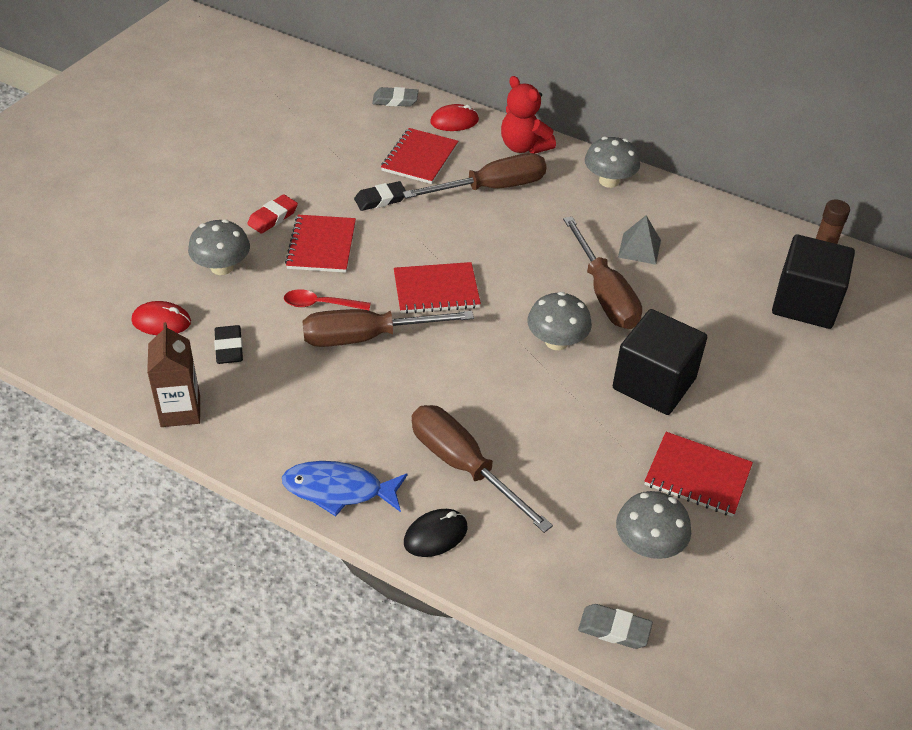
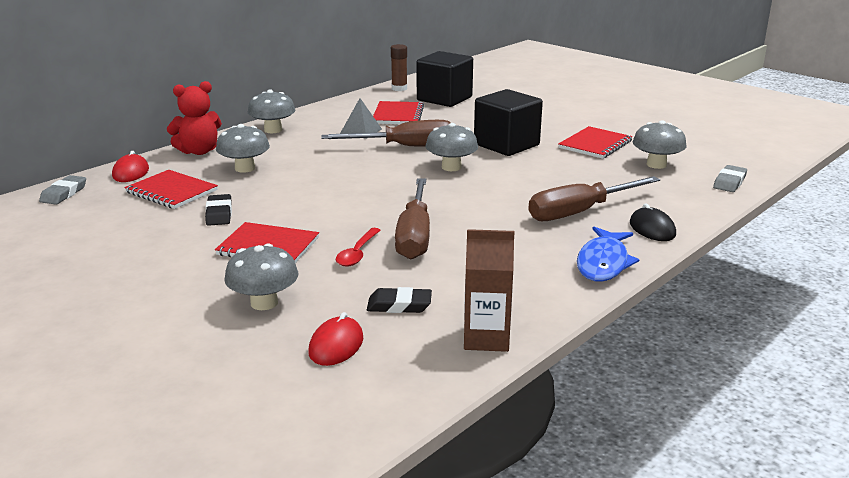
camera: 75 degrees left, 20 degrees down
red eraser [247,194,298,234] -> none
red notebook [394,262,481,314] -> red notebook moved to [373,101,424,124]
brown screwdriver [402,153,547,198] -> grey mushroom [216,124,270,173]

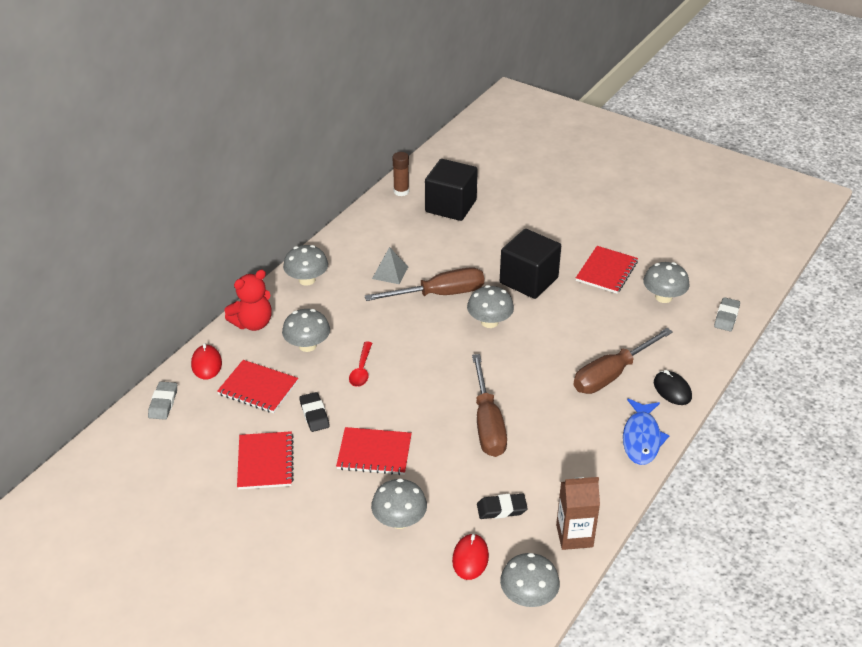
camera: 10 degrees left, 15 degrees up
red spoon [336,228,381,266] -> red spoon moved to [349,342,372,387]
red notebook [373,101,424,124] -> red notebook moved to [237,431,294,490]
none -> grey mushroom [500,553,560,607]

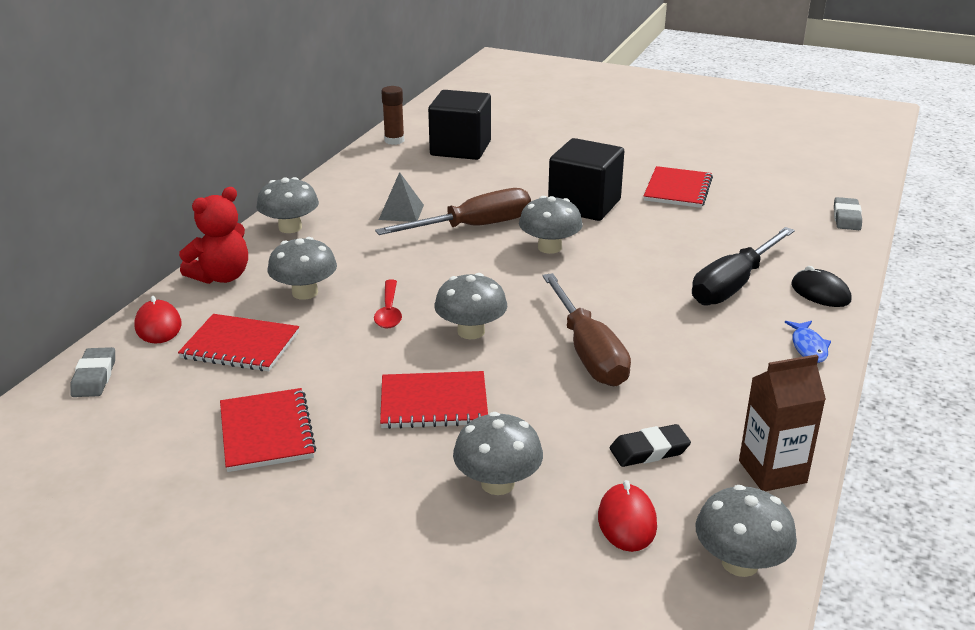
camera: 10 degrees left, 10 degrees down
black eraser [299,392,330,432] -> none
brown screwdriver [574,328,673,394] -> black screwdriver [692,227,795,305]
blue fish [623,399,670,465] -> blue fish [785,321,831,363], size x0.59
grey mushroom [643,262,689,303] -> grey mushroom moved to [434,273,508,339]

